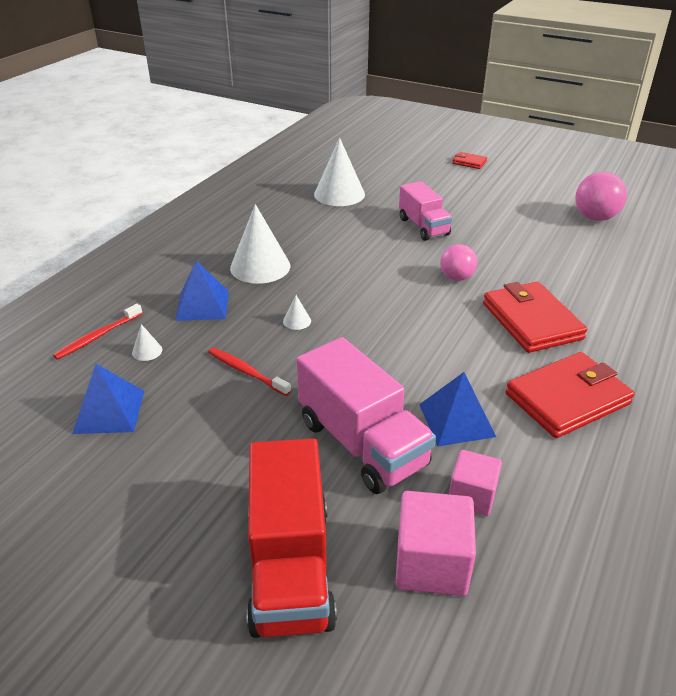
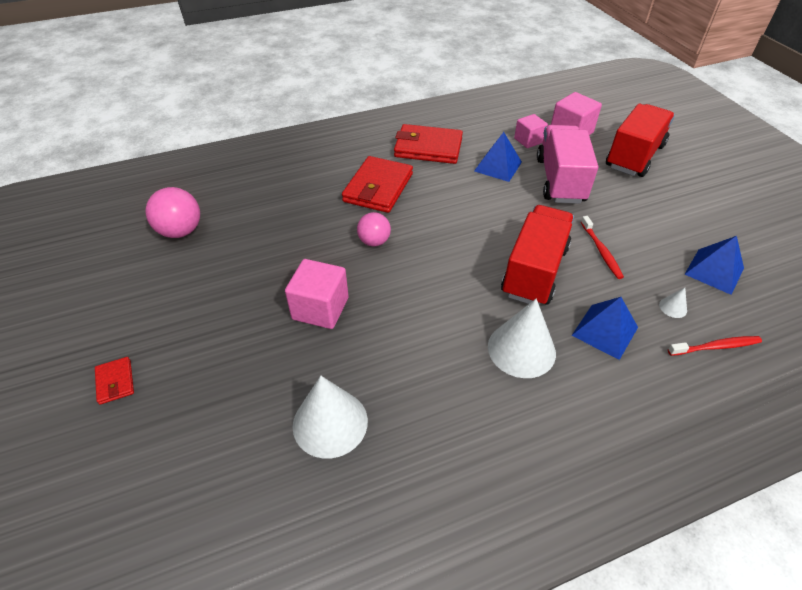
camera: 140 degrees left, 10 degrees up
white cone [283,295,311,330] -> red truck [501,205,574,305]
pink truck [399,181,452,241] -> pink cube [285,259,349,329]

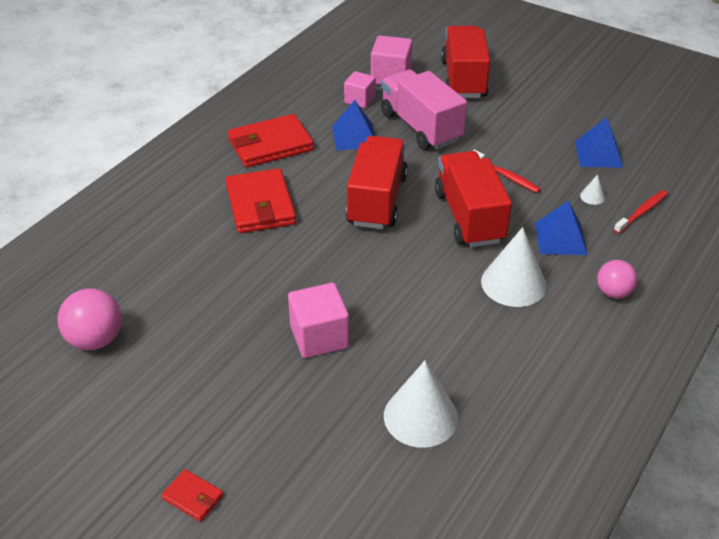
camera: 35 degrees left, 5 degrees down
pink ball [357,212,391,246] -> pink ball moved to [597,260,637,299]
none -> red truck [346,136,408,229]

